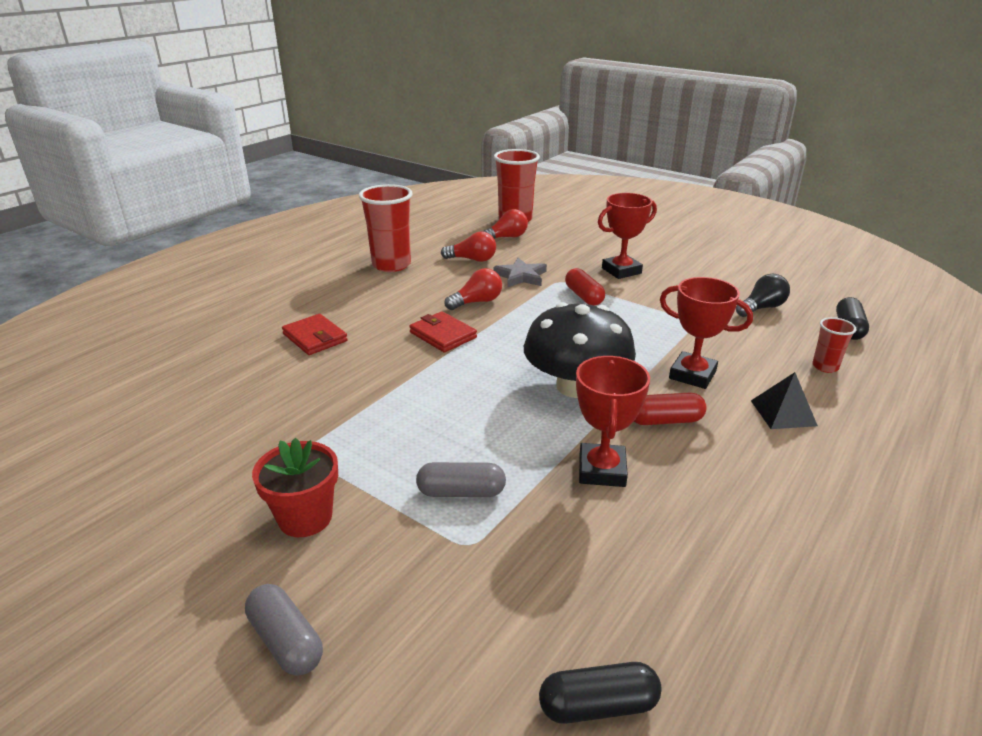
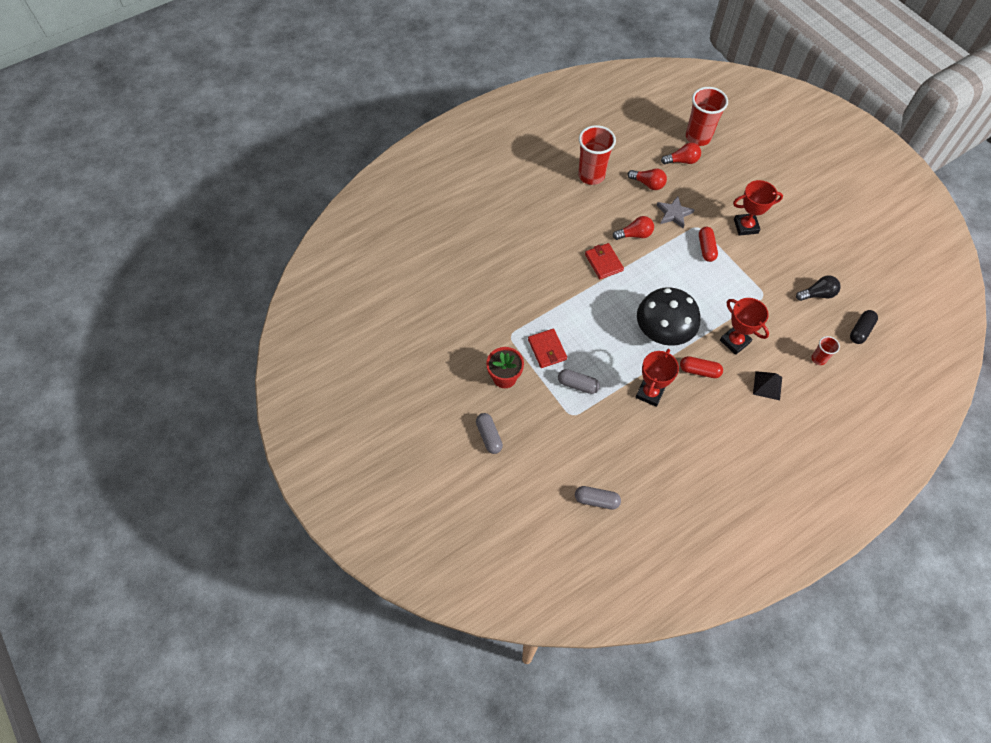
camera: 20 degrees right, 30 degrees up
red wallet [282,314,348,355] -> red wallet moved to [528,329,567,368]
black capsule [539,662,662,724] -> grey capsule [575,486,621,510]

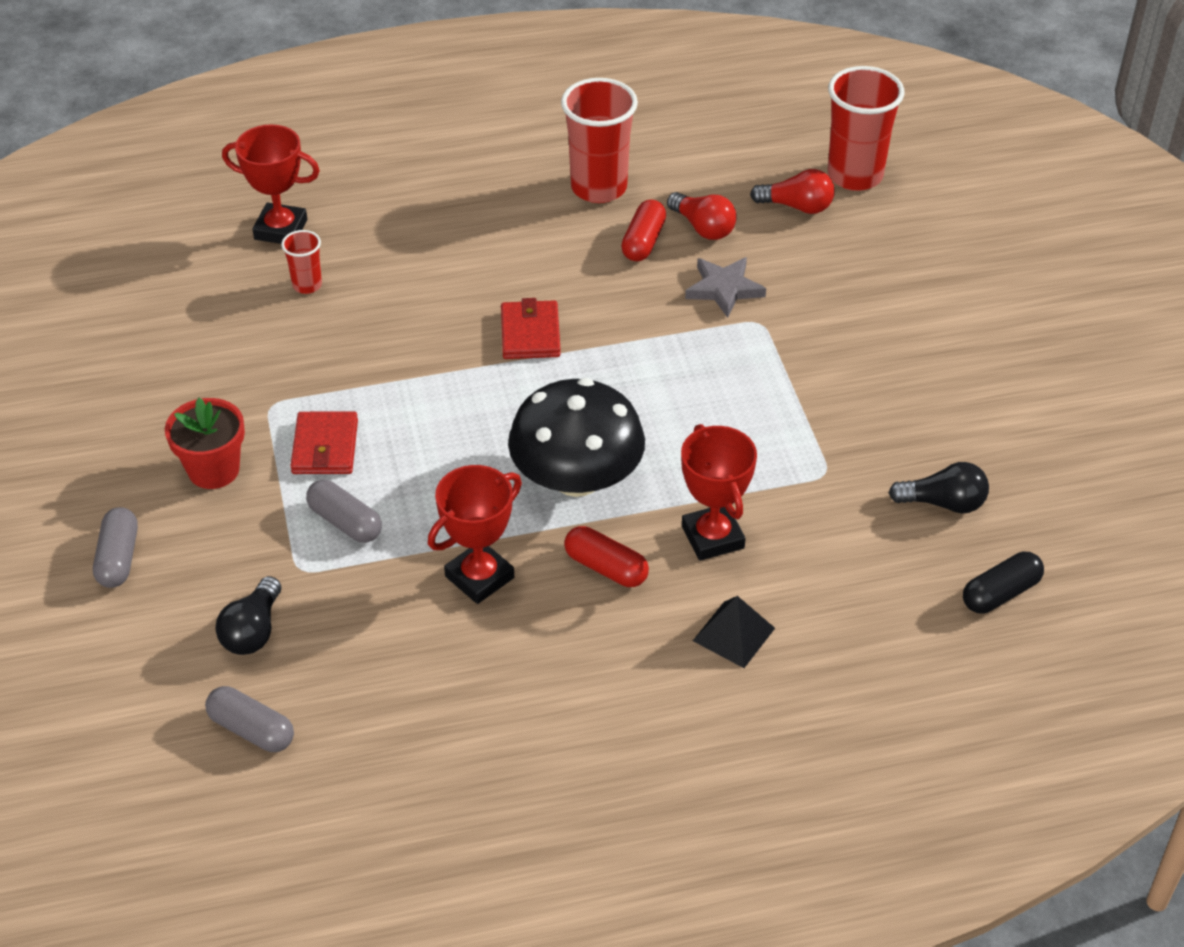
camera: 20 degrees right, 15 degrees down
red light bulb [613,216,654,240] -> none
red capsule [699,227,718,262] -> red capsule moved to [621,199,666,261]
red trophy [733,180,783,236] -> red trophy moved to [222,124,320,244]
red cup [811,336,840,365] -> red cup moved to [281,230,322,294]
none -> black light bulb [215,576,281,655]

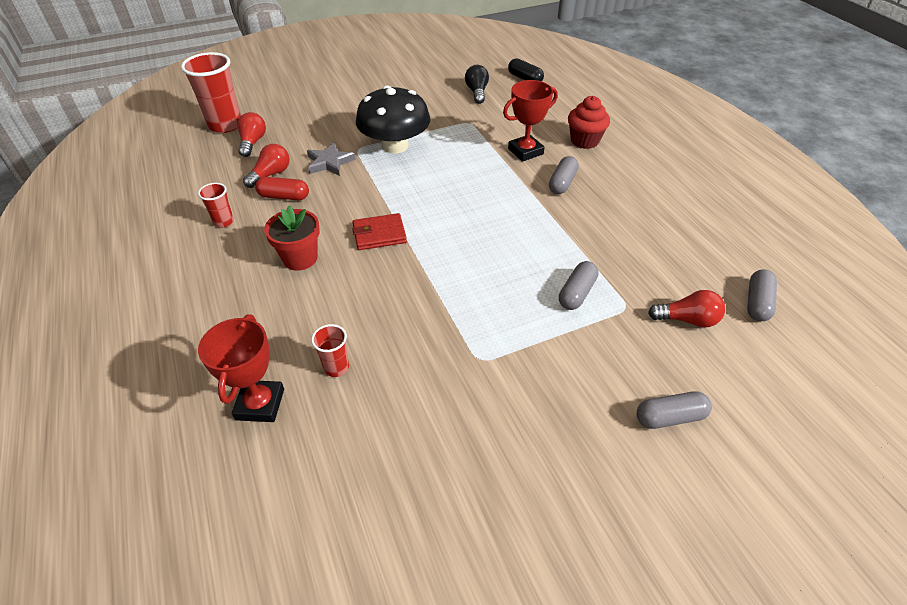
camera: 100 degrees left, 0 degrees up
red flower pot [165,398,245,489] -> red flower pot moved to [264,205,320,271]
black light bulb [215,576,281,655] -> red light bulb [648,290,725,328]
red wallet [290,411,358,474] -> none
red trophy [428,465,522,604] -> none
black mushroom [508,378,645,497] -> black mushroom moved to [356,85,431,154]
red cup [561,78,638,203] -> red cup [198,183,234,228], size x0.50
red capsule [564,526,649,587] -> grey capsule [549,156,579,194]
black pyramid [693,596,775,668] -> red cupcake [568,96,610,149]

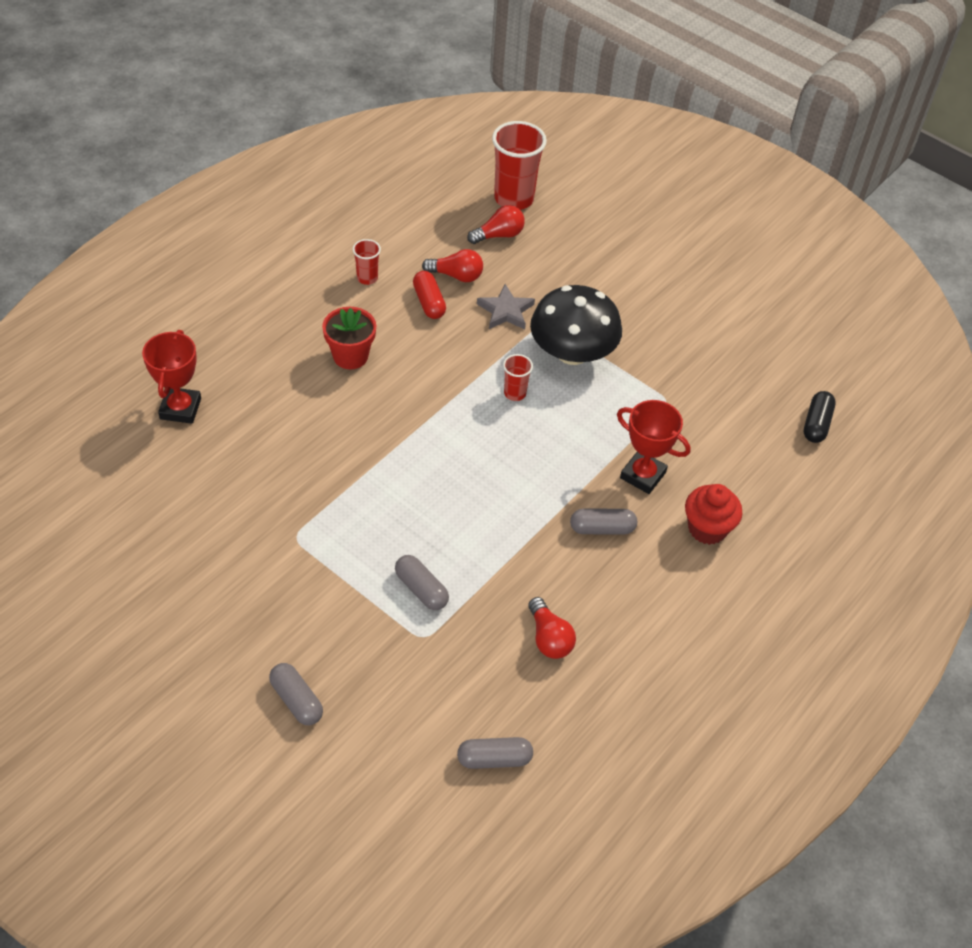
camera: 60 degrees right, 5 degrees up
red trophy [198,314,284,422] -> red trophy turned 60 degrees counterclockwise [142,330,201,424]
red cup [311,324,349,377] -> red cup moved to [503,354,533,401]
red wallet [352,213,407,250] -> none
black light bulb [465,65,489,104] -> none
grey capsule [559,261,599,310] -> grey capsule turned 45 degrees clockwise [395,555,449,610]
red light bulb [648,290,725,328] -> red light bulb moved to [528,597,576,659]

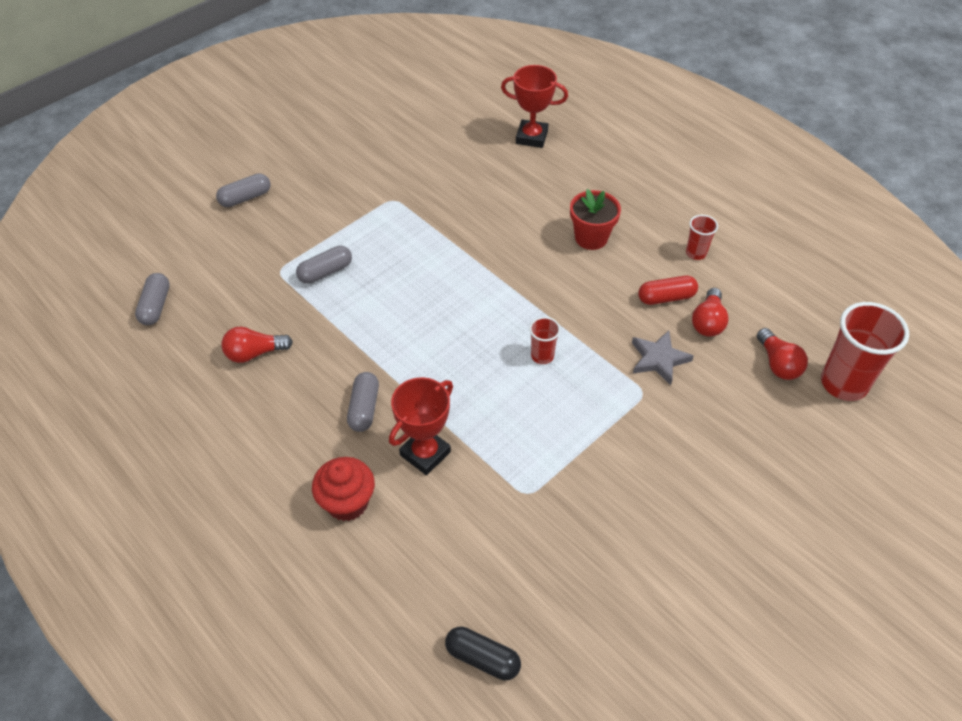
camera: 100 degrees right, 0 degrees up
black mushroom [530,285,622,365] -> none

